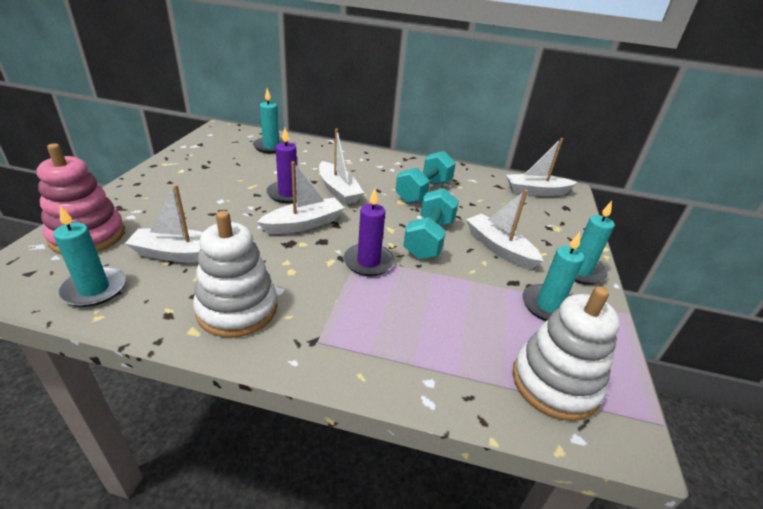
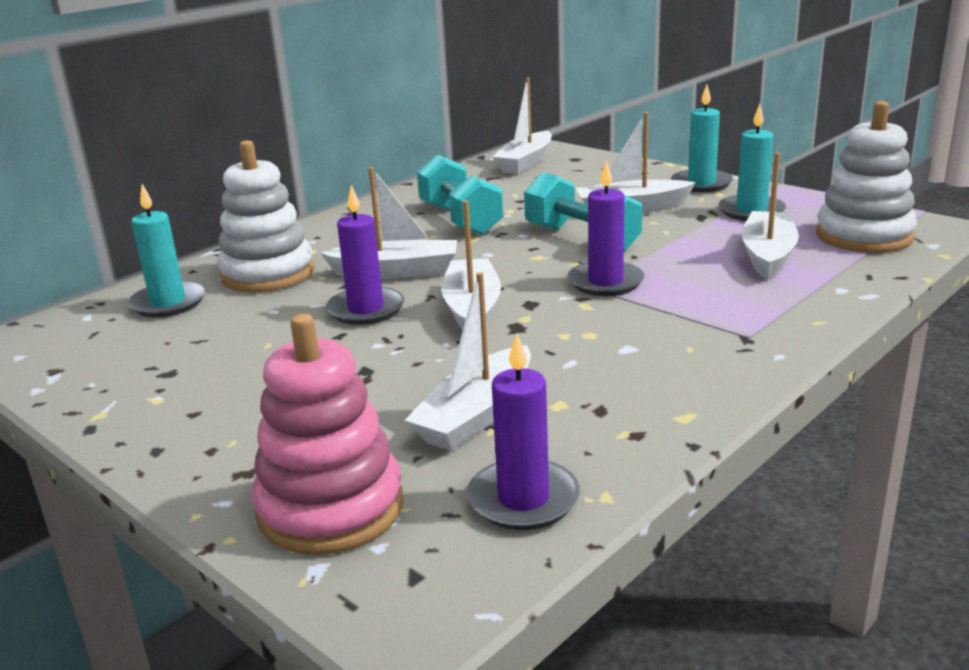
camera: 55 degrees left, 10 degrees down
turquoise candle [53,205,126,307] -> purple candle [467,333,580,530]
white stacking toy [193,211,277,338] -> white stacking toy moved to [217,140,315,292]
none -> white boat [741,152,799,281]

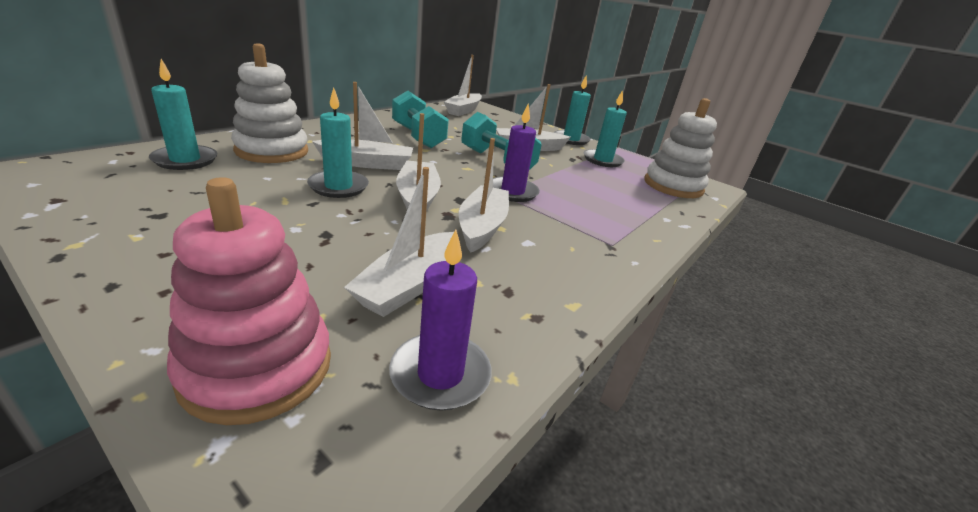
camera: 10 degrees left, 5 degrees up
purple candle [326,185,405,325] -> turquoise candle [307,87,369,198]
white boat [741,152,799,281] -> white boat moved to [459,138,509,253]

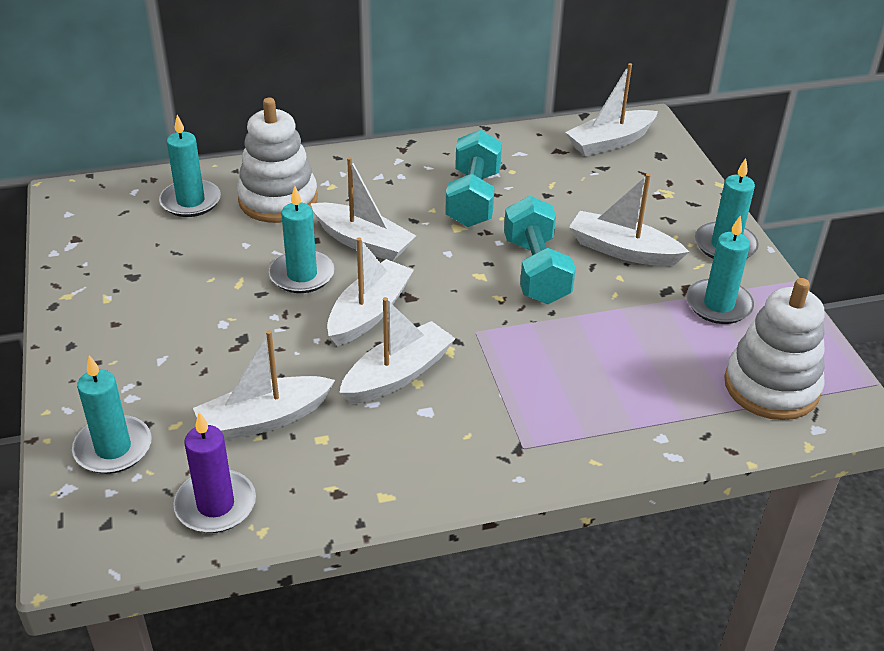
camera: 40 degrees right, 10 degrees up
pink stacking toy [167,177,331,425] -> turquoise candle [72,355,152,474]
purple candle [493,104,540,202] -> none

